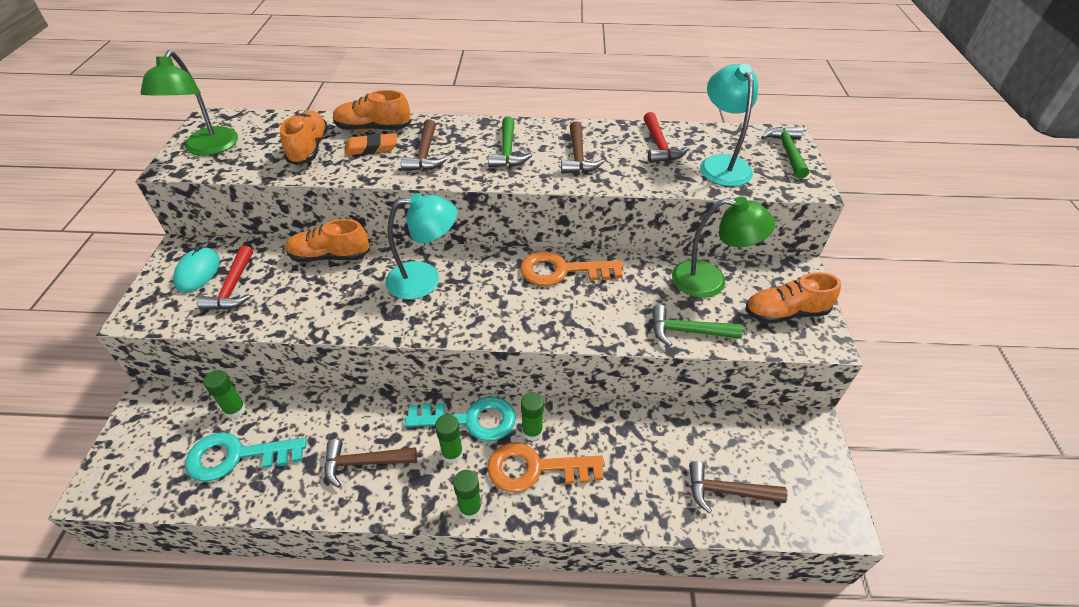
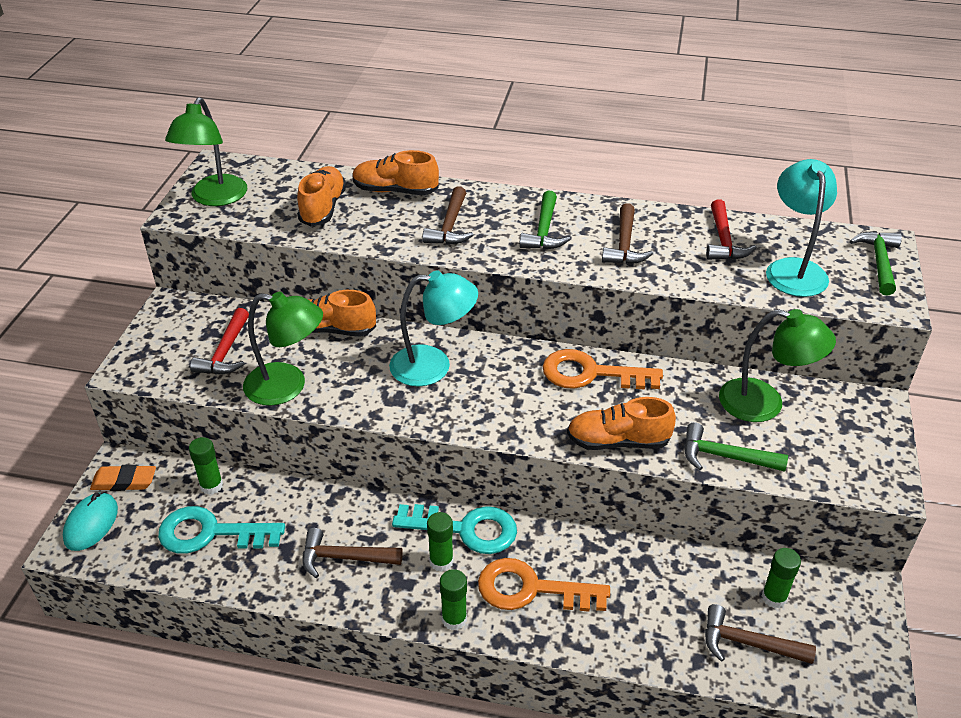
camera: 10 degrees right, 5 degrees down
turquoise mouse [173,246,220,292] -> turquoise mouse moved to [63,492,118,551]
orange eraser [344,133,397,155] -> orange eraser moved to [90,465,156,491]
green glue stick [521,392,544,441] -> green glue stick moved to [762,548,801,608]
orange shoe [745,272,841,324] -> orange shoe moved to [567,397,676,450]
none -> green lamp [243,291,323,406]

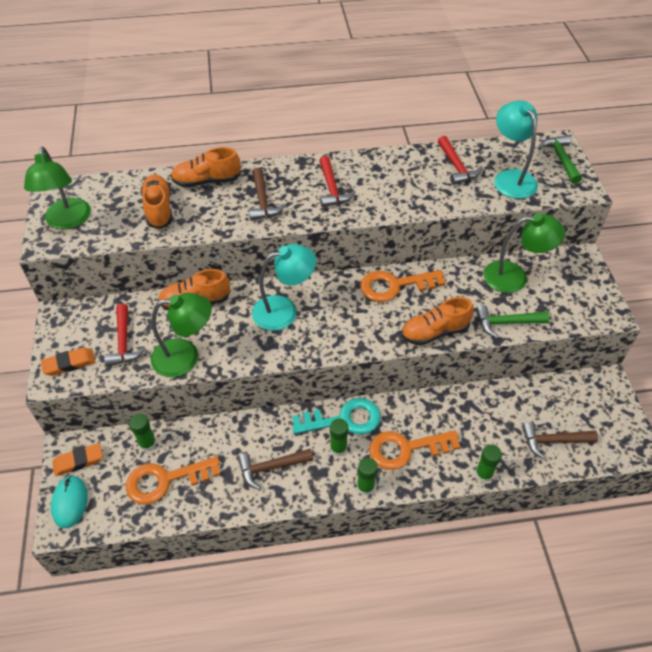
camera: 20 degrees left, 10 degrees up
turquoise key [158,506,285,554] -> orange key [126,456,221,504]
green hammer [519,191,570,249] -> red hammer [319,156,356,207]
brown hammer [602,203,653,264] -> none
green glue stick [762,548,801,608] -> green glue stick moved to [475,445,502,483]
none -> orange eraser [41,347,95,376]

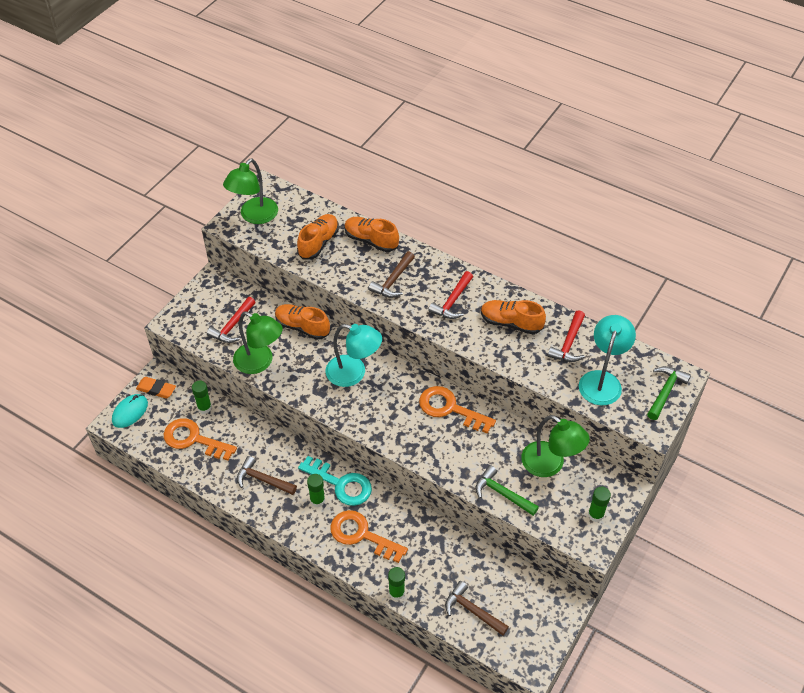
camera: 40 degrees right, 0 degrees up
orange eraser [41,347,95,376] -> none
green glue stick [357,458,378,495] -> green glue stick moved to [588,487,611,522]
orange shoe [401,297,474,345] -> orange shoe moved to [481,300,546,334]

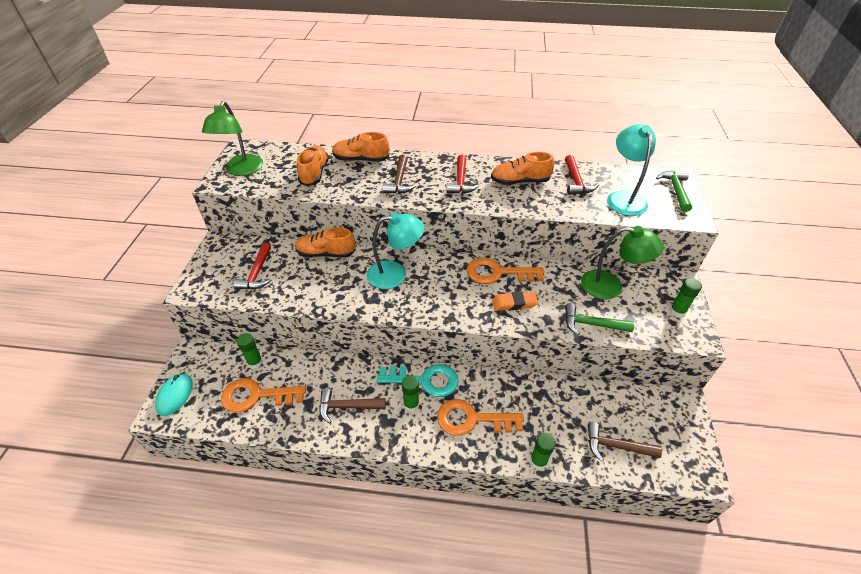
camera: 25 degrees left, 5 degrees down
orange eraser [136,377,176,399] -> orange eraser moved to [492,292,538,311]
green lamp [233,312,283,374] -> none

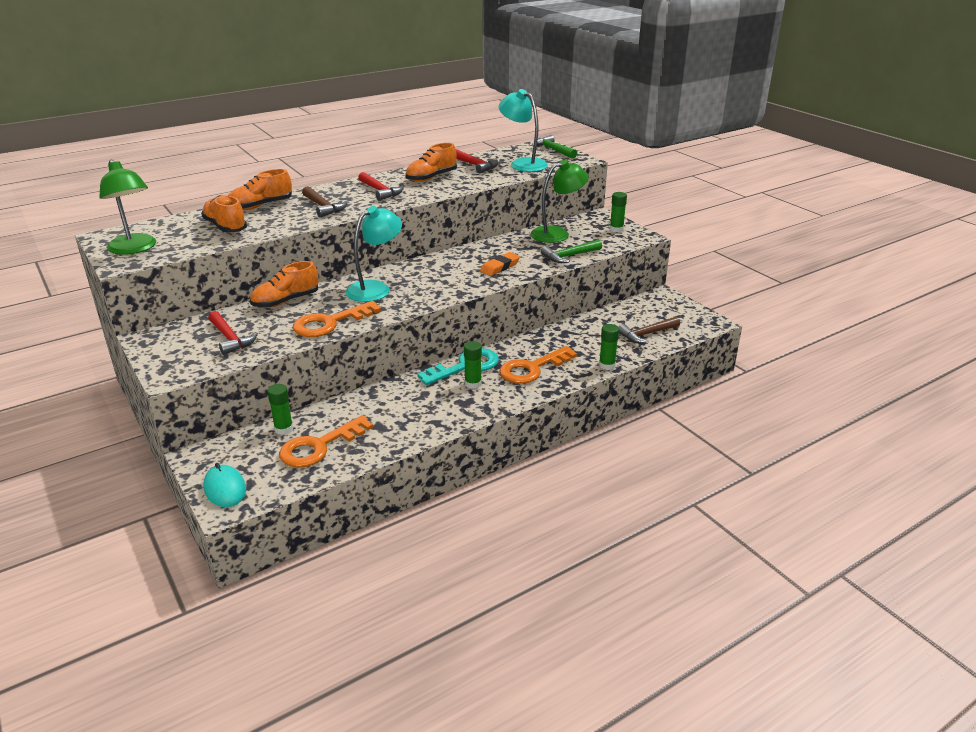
camera: 40 degrees left, 15 degrees down
brown hammer [319,388,386,424] -> none
orange key [466,258,544,284] -> orange key moved to [293,301,381,337]

